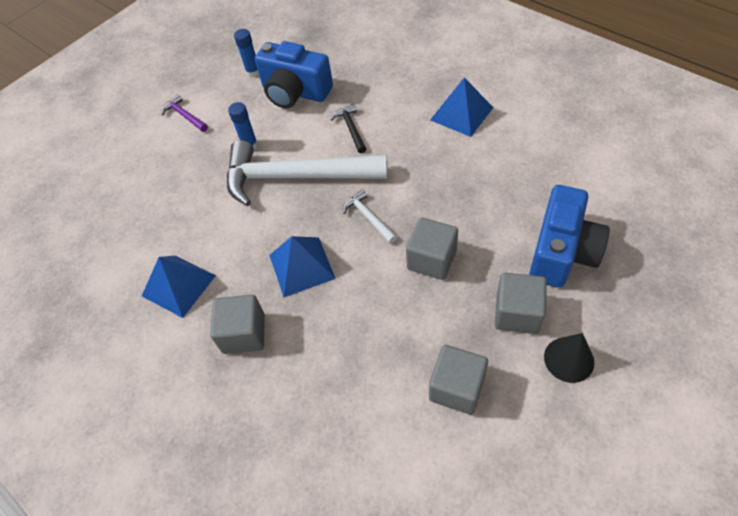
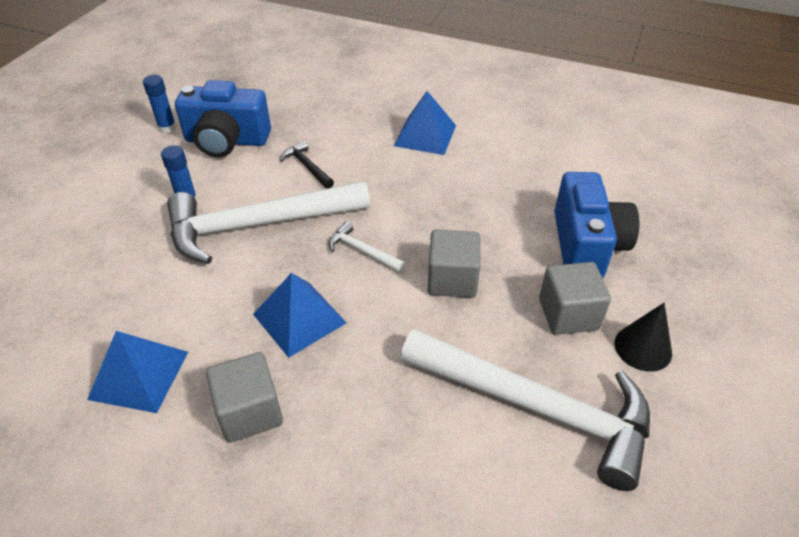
camera: 25 degrees left, 10 degrees down
purple hammer [162,94,208,132] -> none
grey cube [429,345,488,415] -> white hammer [400,329,650,491]

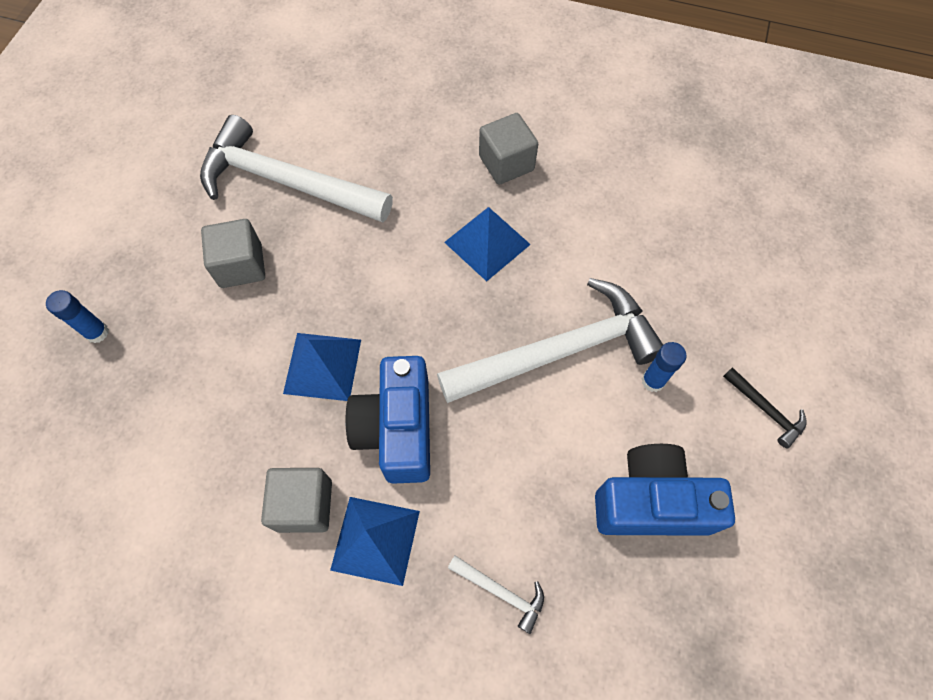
camera: 175 degrees right, 20 degrees up
blue pyramid [87,331,188,413] -> blue pyramid moved to [283,333,361,401]
blue glue stick [143,75,177,133] -> blue glue stick moved to [46,290,109,343]
black hammer [280,141,334,189] -> black hammer moved to [723,367,807,448]
white hammer [329,222,404,272] -> white hammer moved to [448,556,544,634]
grey cube [428,230,481,298] -> grey cube moved to [261,468,332,533]
blue camera [554,172,639,278] -> blue camera moved to [345,356,430,484]
black cone [615,303,672,372] -> none

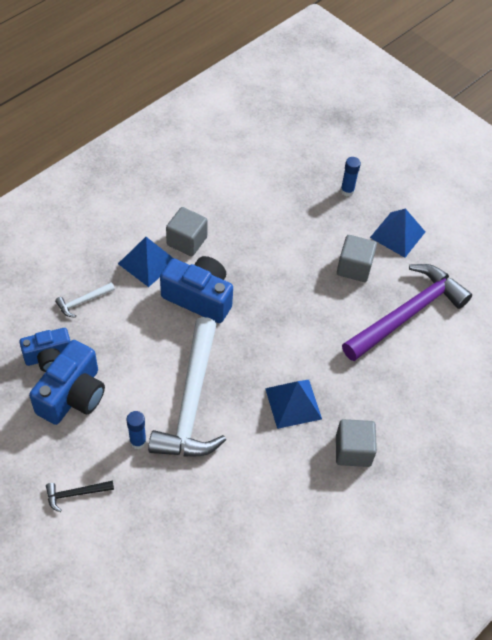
camera: 115 degrees right, 10 degrees down
white hammer [200,115,393,223] -> purple hammer [342,264,472,361]
blue pyramid [283,333,361,401] -> blue pyramid moved to [370,208,425,258]
none -> blue camera [19,328,70,372]

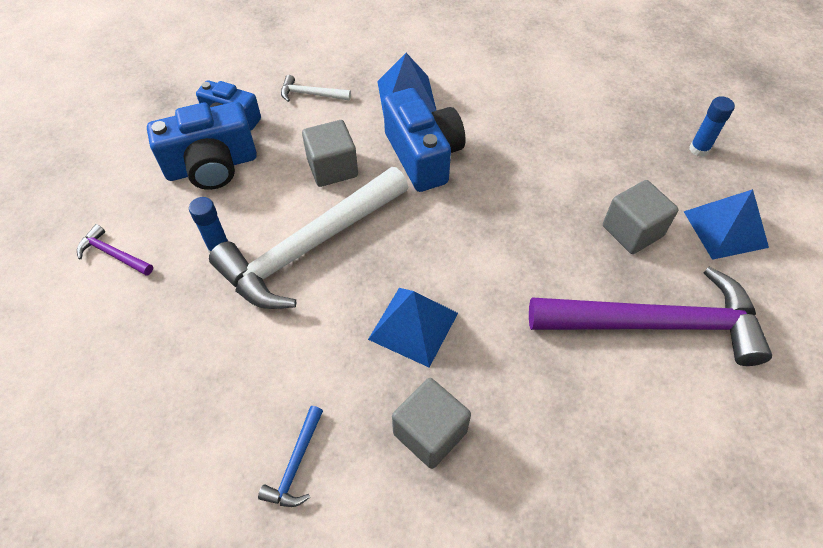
camera: 45 degrees right, 0 degrees up
black hammer [46,480,114,512] -> purple hammer [77,224,153,276]
grey cube [166,207,208,257] -> grey cube moved to [302,120,358,187]
none -> blue hammer [258,406,323,507]

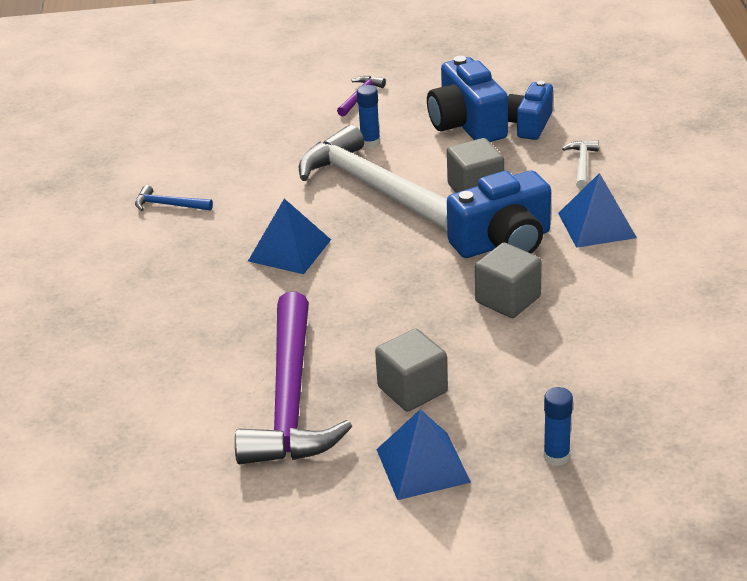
camera: 90 degrees right, 20 degrees down
grey cube [392,378,471,469] -> grey cube moved to [475,243,542,318]

